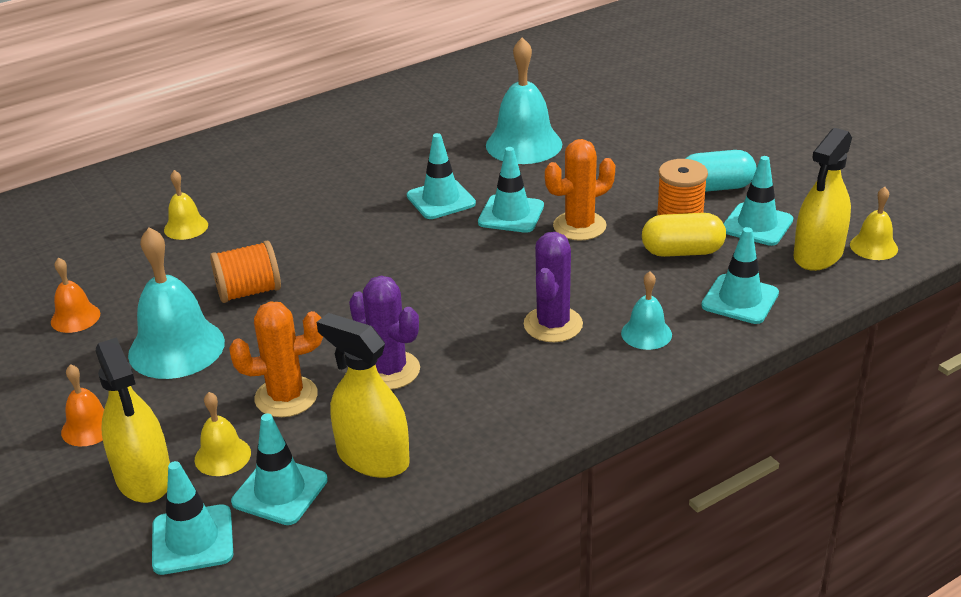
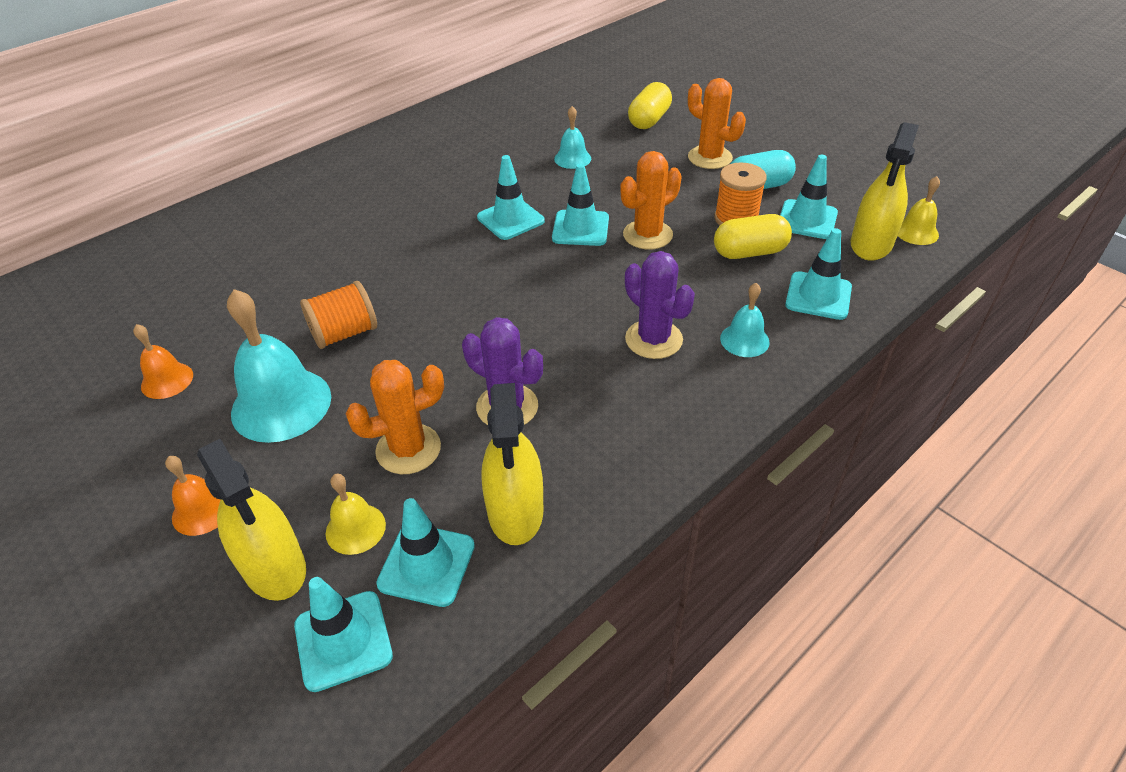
camera: 10 degrees left, 10 degrees up
yellow bell [164,170,208,240] -> none
yellow spray bottle [317,313,410,478] -> yellow spray bottle turned 120 degrees counterclockwise [481,383,543,545]
turquoise bell [486,37,562,164] -> turquoise bell [554,106,591,169], size x0.53
purple cactus [524,232,583,342] -> purple cactus turned 45 degrees counterclockwise [625,251,695,359]
none -> yellow capsule [628,82,672,129]
none -> orange cactus [688,78,746,169]

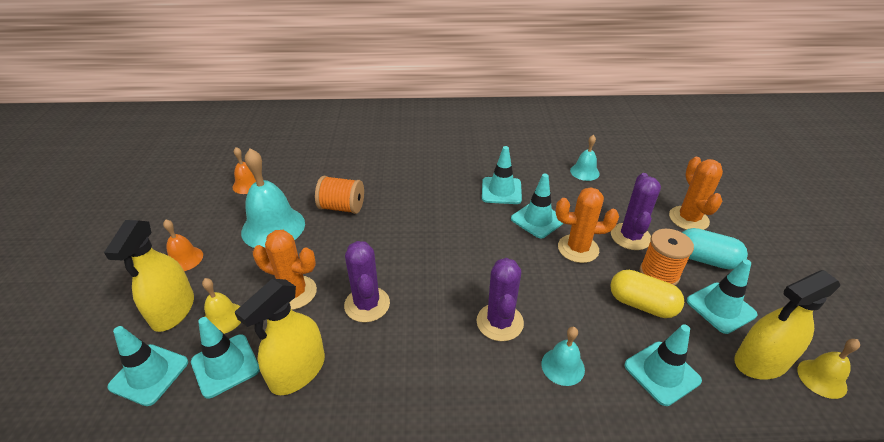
camera: 40 degrees right, 5 degrees down
yellow capsule [628,82,672,129] -> none
none -> purple cactus [611,173,661,250]

